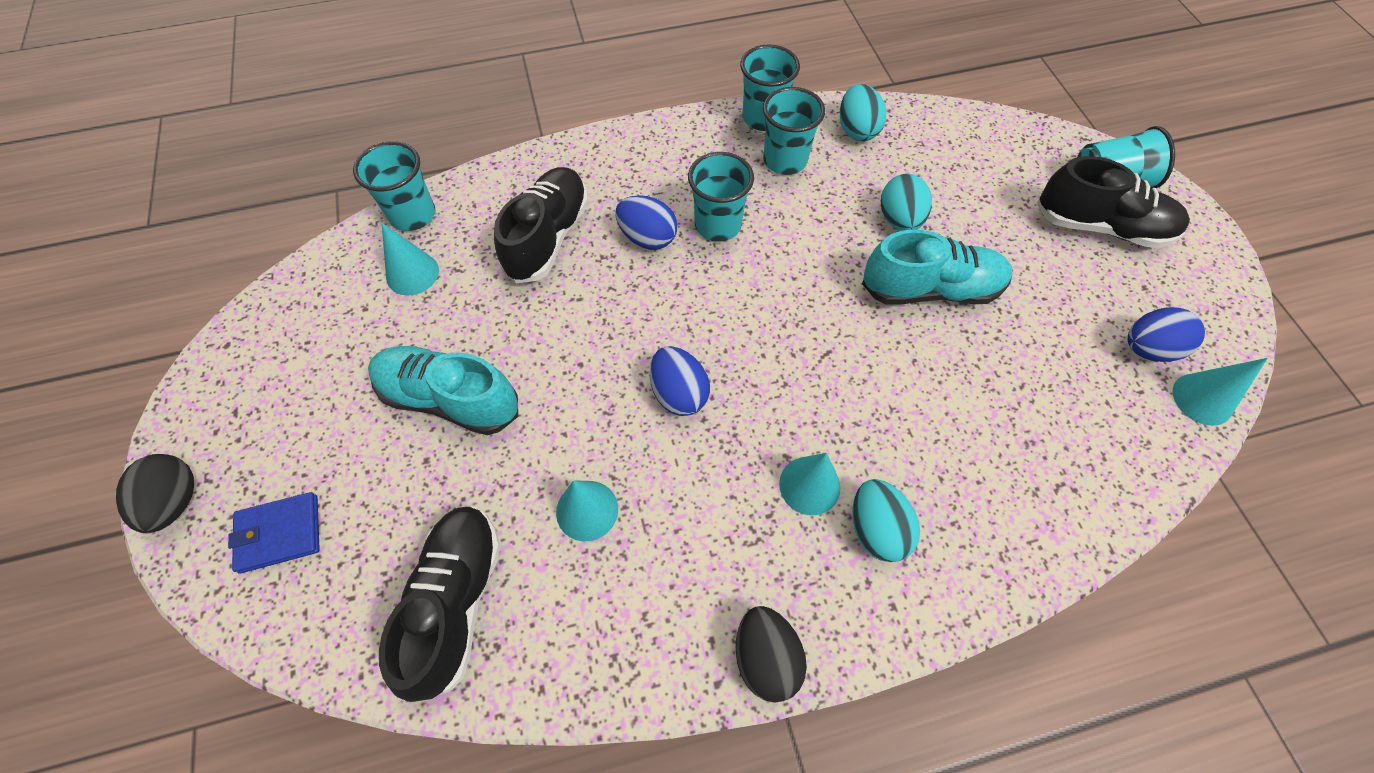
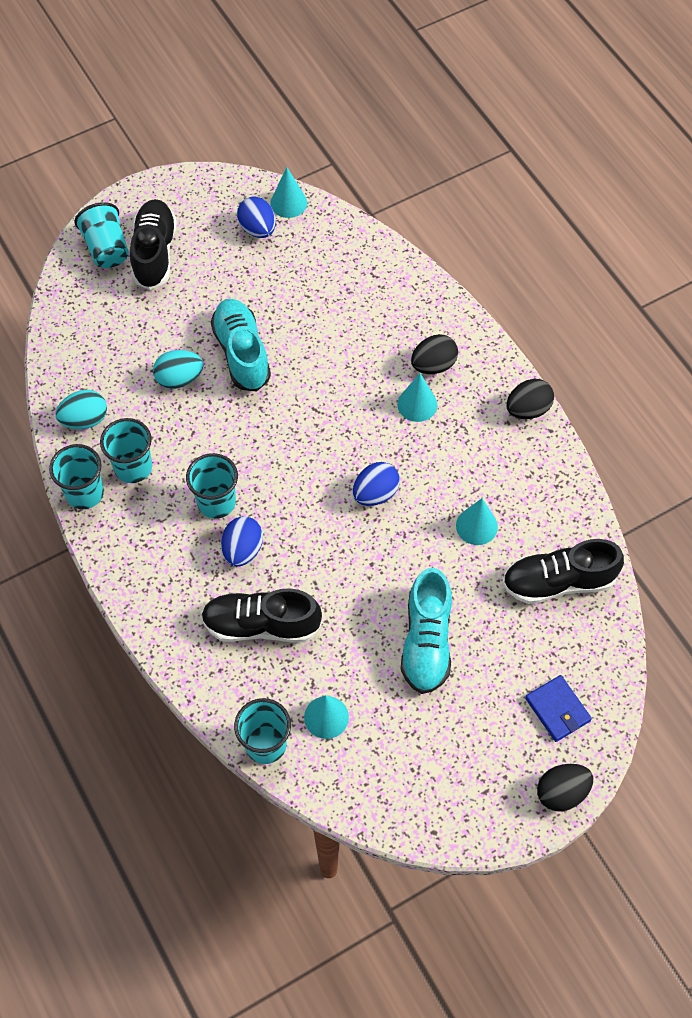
camera: 105 degrees left, 0 degrees up
turquoise egg [853,479,920,562] -> black egg [411,334,458,374]

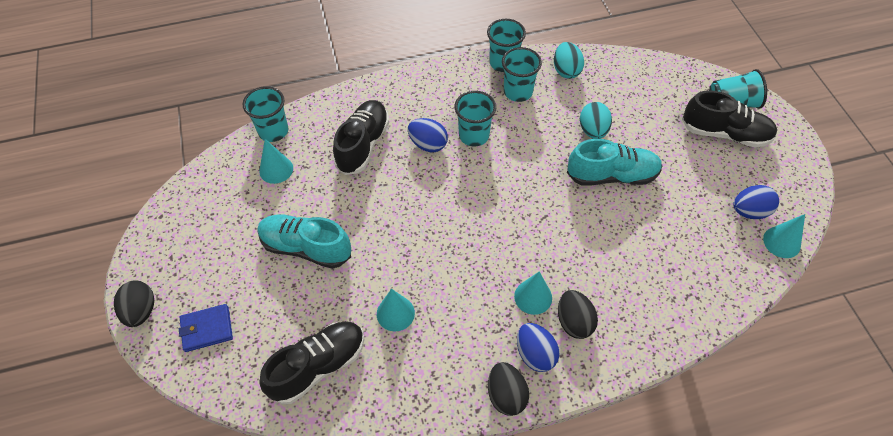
camera: 105 degrees right, 5 degrees down
blue egg [353,462,400,506] -> blue egg moved to [517,323,560,372]
black shoe [502,539,624,604] -> black shoe turned 45 degrees clockwise [259,321,364,404]

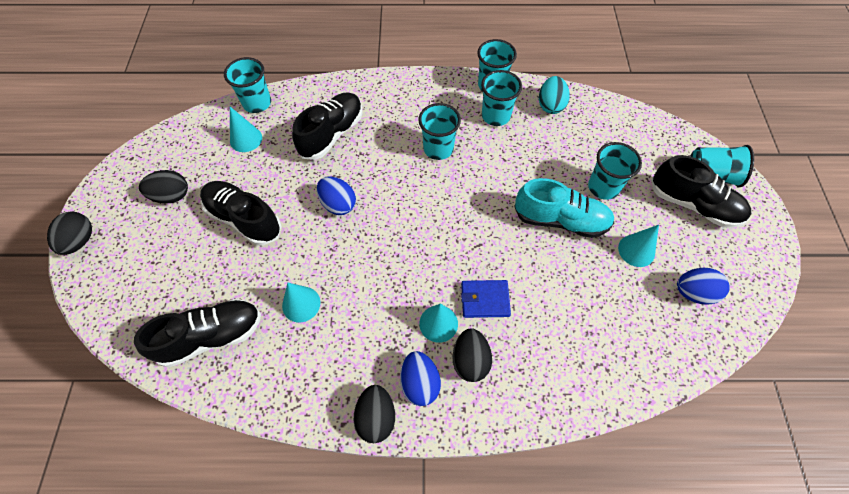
camera: 15 degrees right, 5 degrees up
blue wallet [179,304,233,352] -> blue wallet moved to [461,280,511,318]
turquoise shoe [257,214,351,269] -> black shoe [200,181,282,245]
blue egg [408,118,448,152] -> blue egg moved to [317,176,356,215]
turquoise egg [580,102,612,139] -> none
turquoise cone [763,214,805,258] -> turquoise cone moved to [618,225,659,267]
none -> black egg [139,170,188,203]
none -> turquoise cup [588,142,642,200]

